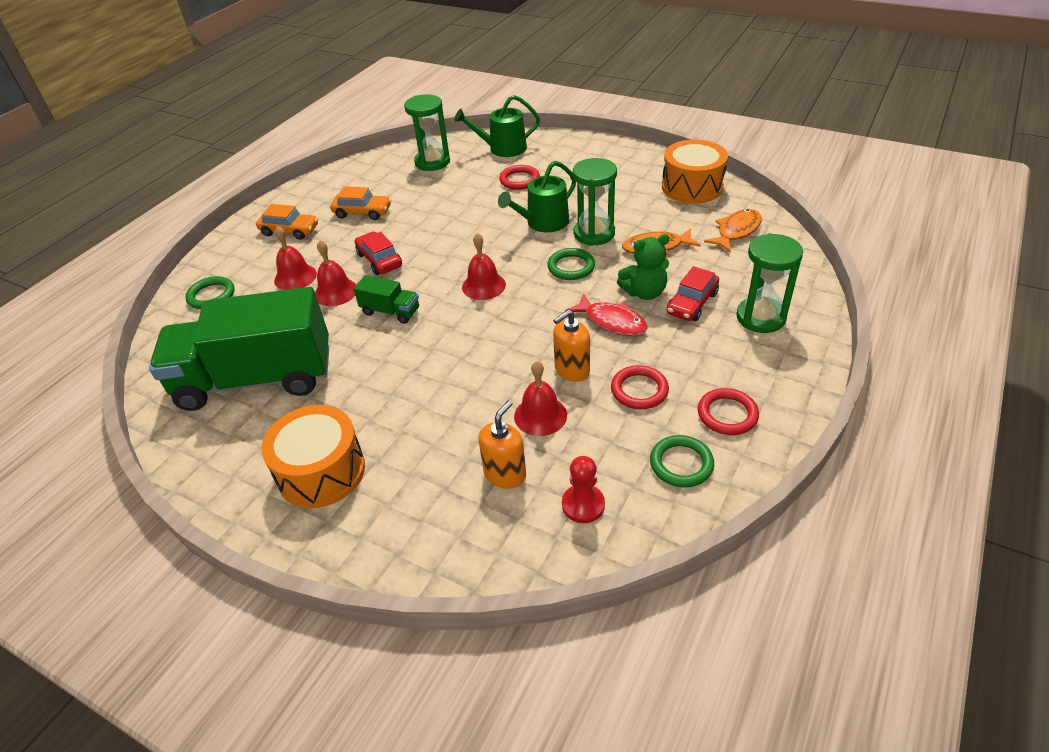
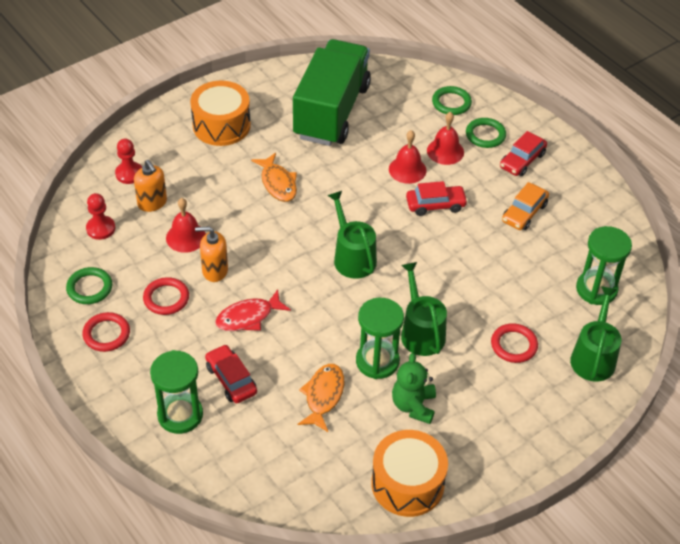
camera: 110 degrees right, 5 degrees up
orange car [256,204,318,240] -> red car [500,131,547,176]
green truck [354,275,419,324] -> none
red bell [462,233,506,300] -> green watering can [327,191,377,279]
green ring [547,248,595,280] -> green ring moved to [466,118,506,148]
orange soap dispenser [553,310,590,382] -> orange soap dispenser turned 75 degrees counterclockwise [195,226,228,282]
green teddy bear [617,234,669,300] -> green teddy bear moved to [392,353,436,424]
orange fish [704,209,762,253] -> orange fish moved to [251,153,297,202]
none -> red pawn [115,139,142,184]

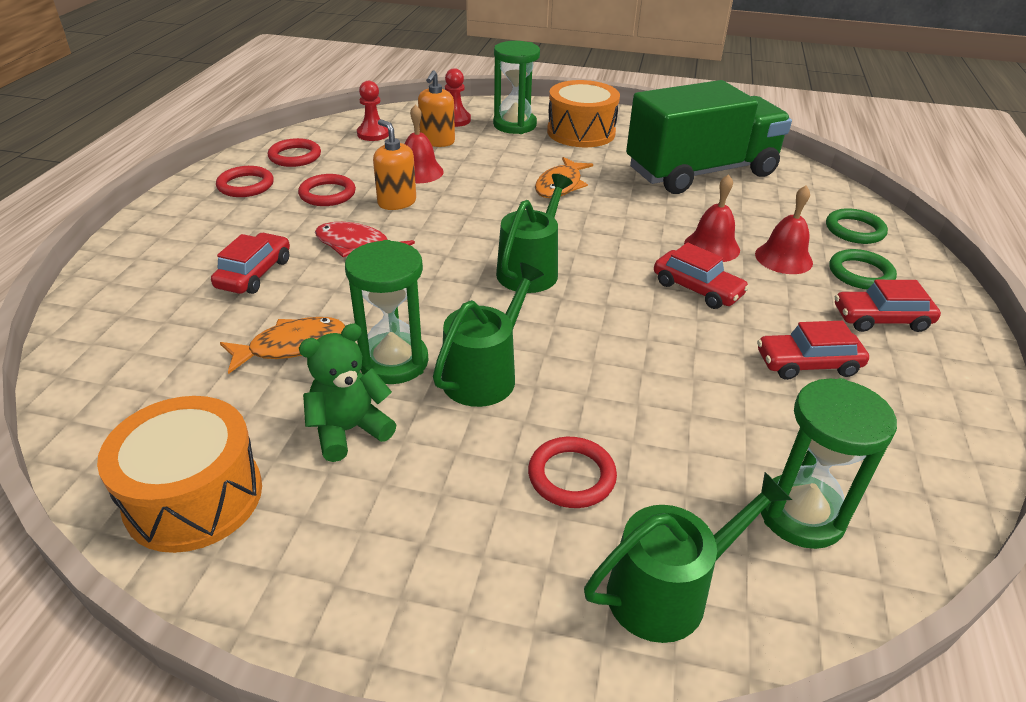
camera: 50 degrees right, 10 degrees down
green ring [66,267,112,304] -> red ring [268,138,321,167]
green hourglass [150,350,203,434] -> green hourglass moved to [493,41,540,134]
orange car [502,182,549,230] -> red car [757,321,869,380]

